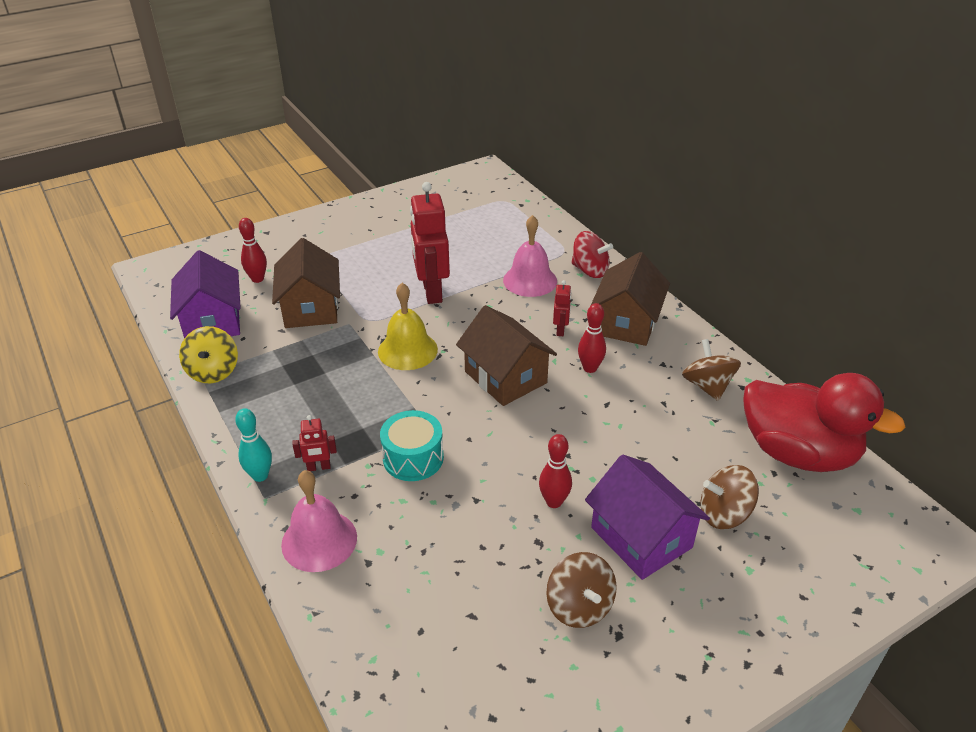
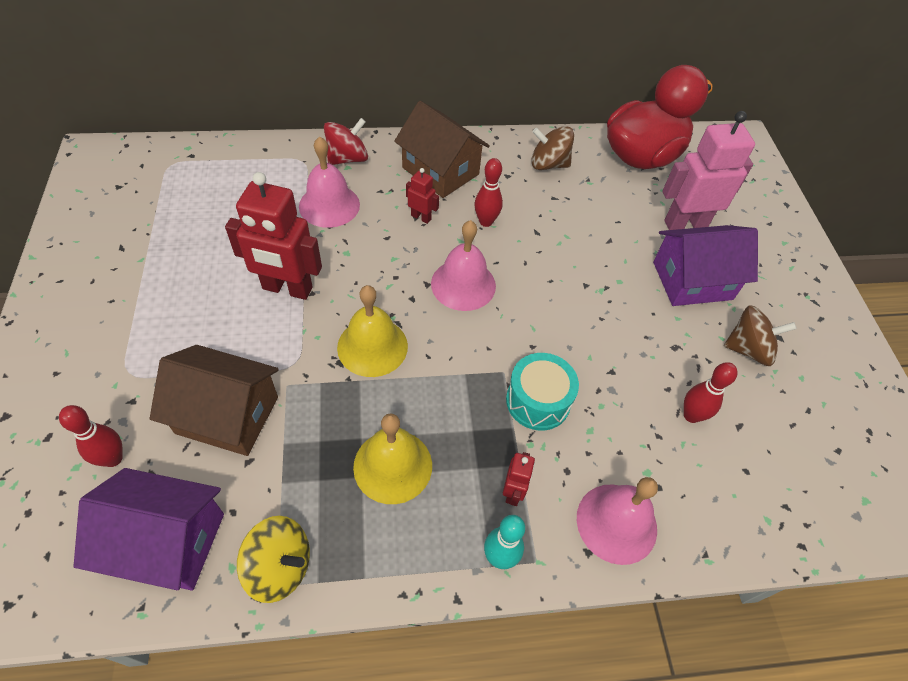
camera: 70 degrees left, 15 degrees up
brown house [456,305,557,406] -> pink bell [431,220,496,311]
red bowling pin [539,434,572,508] -> red bowling pin moved to [684,362,738,423]
brown spinning top [701,465,759,529] -> pink robot [662,111,755,230]
none -> yellow bell [353,413,432,504]

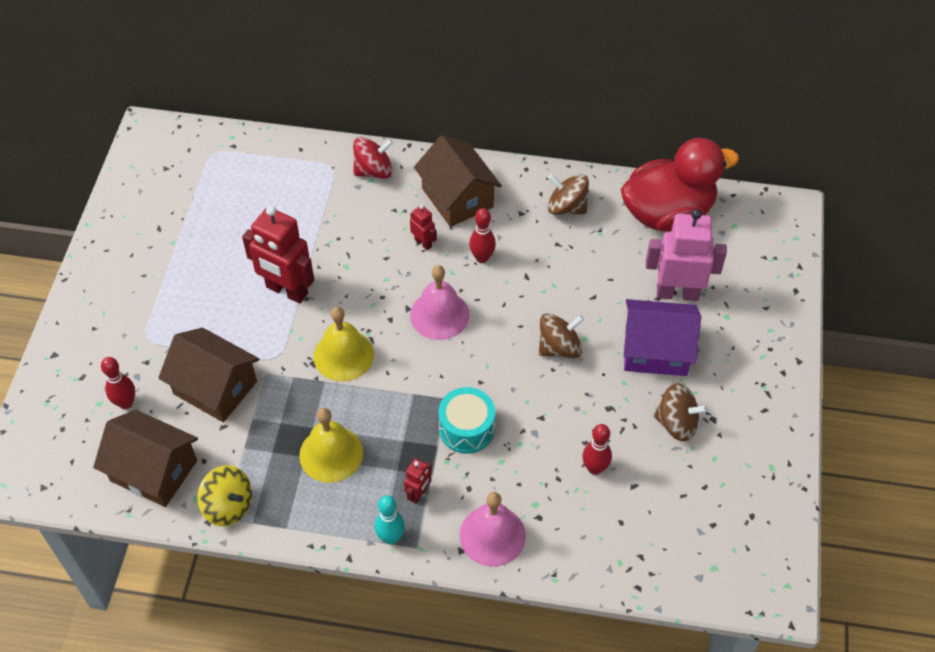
camera: 20 degrees right, 0 degrees up
purple house [74,468,224,591] -> brown house [93,410,198,507]
pink bell [299,136,360,228] -> none
none -> brown spinning top [539,313,584,359]

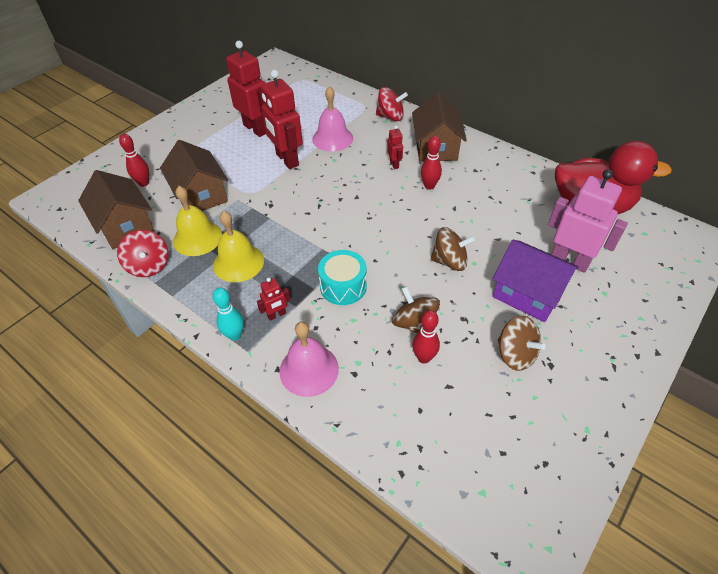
camera: 30 degrees right, 5 degrees down
yellow spinning top [197,465,252,526] -> red spinning top [117,230,169,277]
yellow bell [313,307,374,381] -> yellow bell moved to [173,186,222,256]
pink bell [410,265,469,340] -> pink bell moved to [312,86,353,151]
brown spinning top [548,174,589,215] -> brown spinning top moved to [392,286,440,333]
none -> red robot [226,41,266,137]

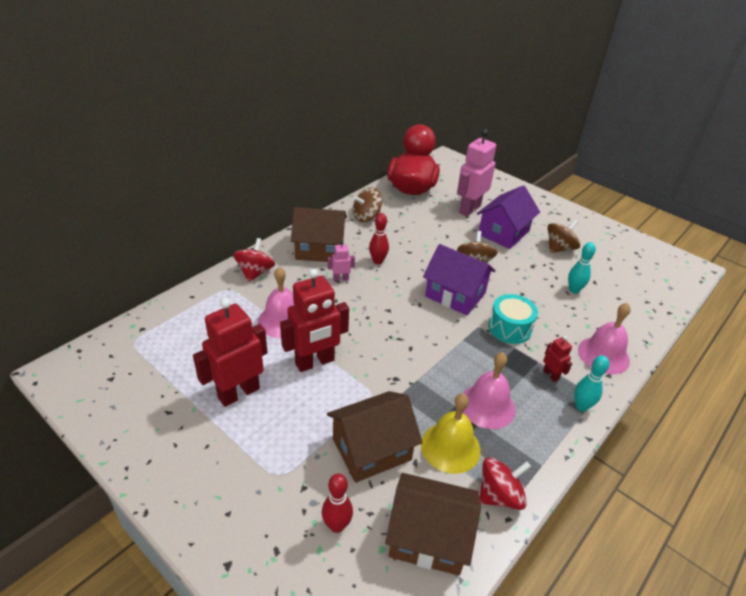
camera: 90 degrees left, 10 degrees down
brown house [78,170,154,249] -> brown house turned 45 degrees clockwise [385,473,481,576]
yellow bell [213,211,264,282] -> pink bell [463,352,515,429]
red robot [387,125,403,169] -> pink robot [328,241,355,282]
brown spinning top [392,286,440,333] -> brown spinning top moved to [353,188,382,222]
red bowling pin [412,310,440,363] -> turquoise bowling pin [568,242,596,294]
none -> purple house [423,244,495,315]

